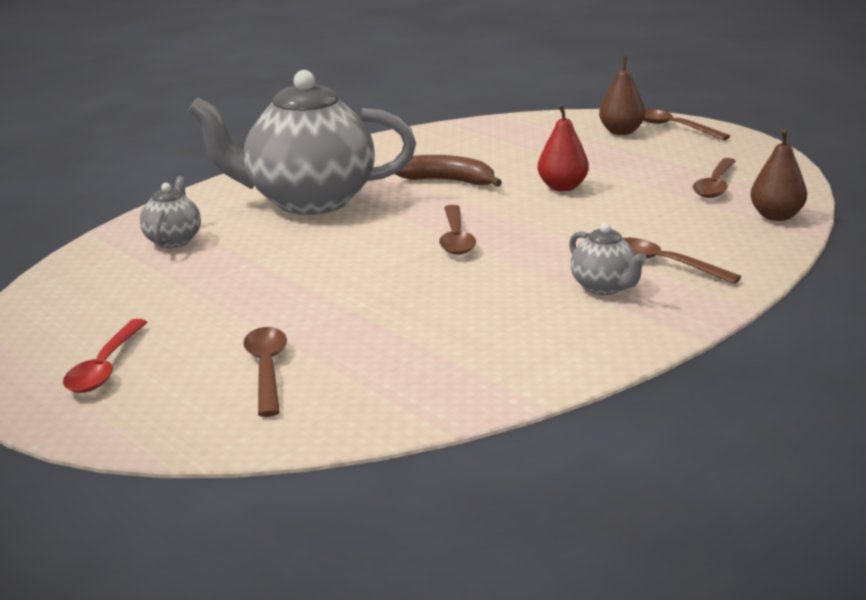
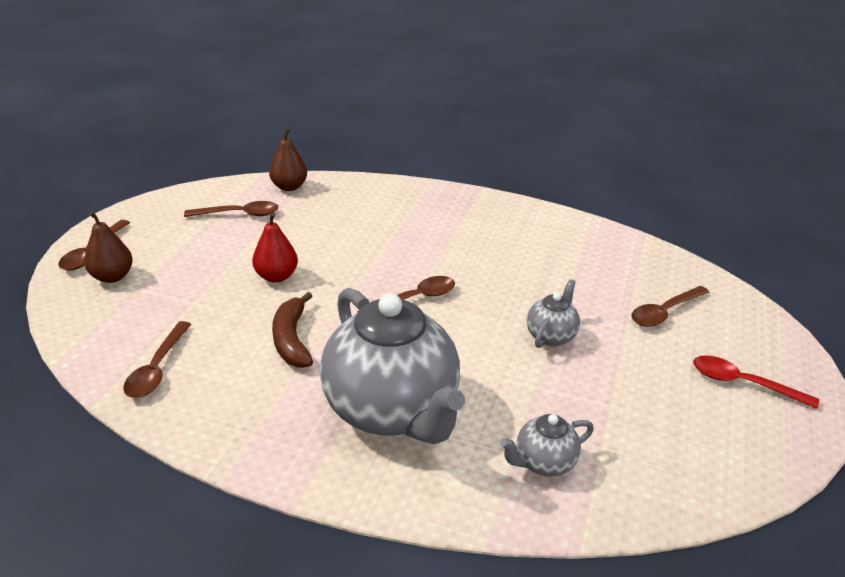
camera: 120 degrees left, 10 degrees up
red spoon [63,319,147,393] -> red spoon turned 135 degrees counterclockwise [693,355,819,409]
grey teapot [569,223,647,295] -> grey teapot moved to [527,279,580,348]
brown spoon [623,238,741,284] -> brown spoon moved to [123,321,191,398]

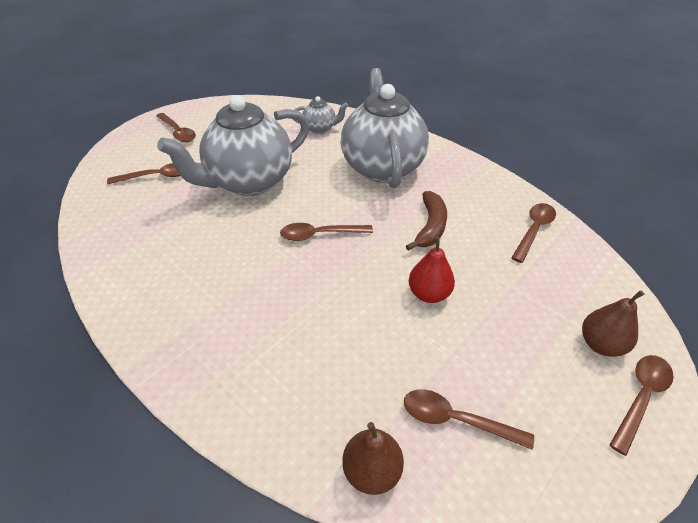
camera: 155 degrees left, 10 degrees up
grey teapot [527,279,580,348] -> grey teapot [157,95,309,196], size x2.30
red spoon [693,355,819,409] -> brown spoon [156,113,196,142]

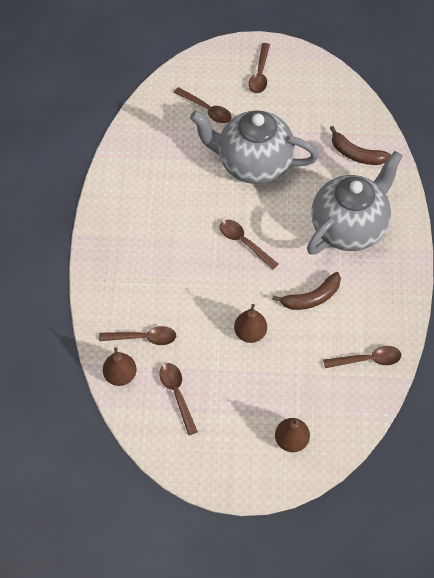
camera: 50 degrees right, 15 degrees up
grey teapot [293,96,348,134] -> brown banana [330,126,391,165]
red pear [409,237,455,303] -> brown pear [234,304,267,343]
brown spoon [610,355,674,456] -> brown spoon moved to [99,326,176,345]

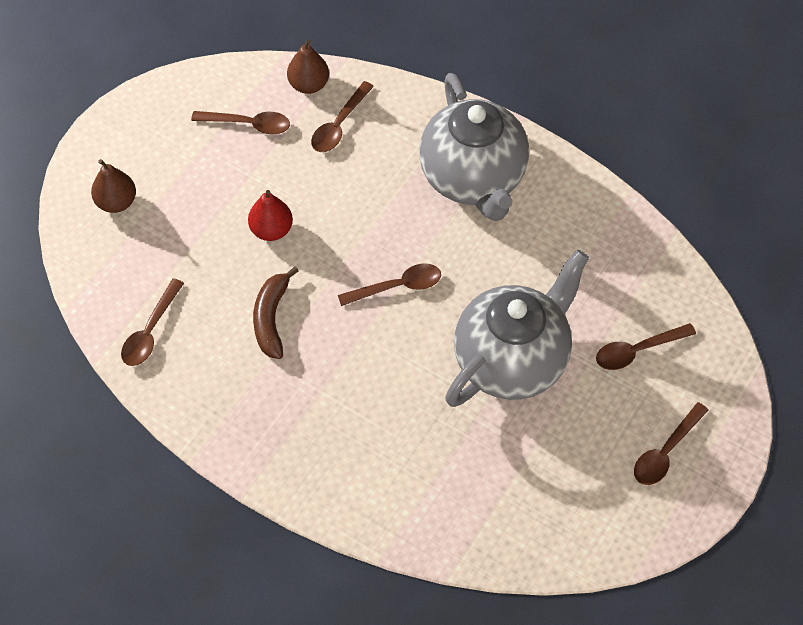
camera: 120 degrees right, 0 degrees up
brown pear [234,304,267,343] -> red pear [248,190,293,241]
brown spoon [248,43,270,93] -> brown spoon turned 90 degrees counterclockwise [634,402,708,485]
grey teapot [307,151,403,255] -> grey teapot moved to [419,73,529,221]
brown banana [330,126,391,165] -> none

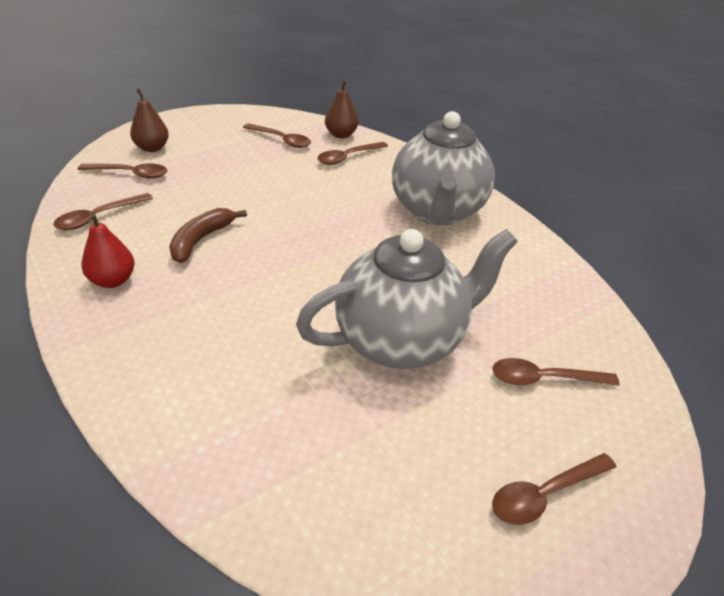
camera: 20 degrees right, 20 degrees down
red pear [248,190,293,241] -> red pear moved to [81,213,135,288]
brown spoon [338,263,441,306] -> brown spoon moved to [78,163,167,179]

